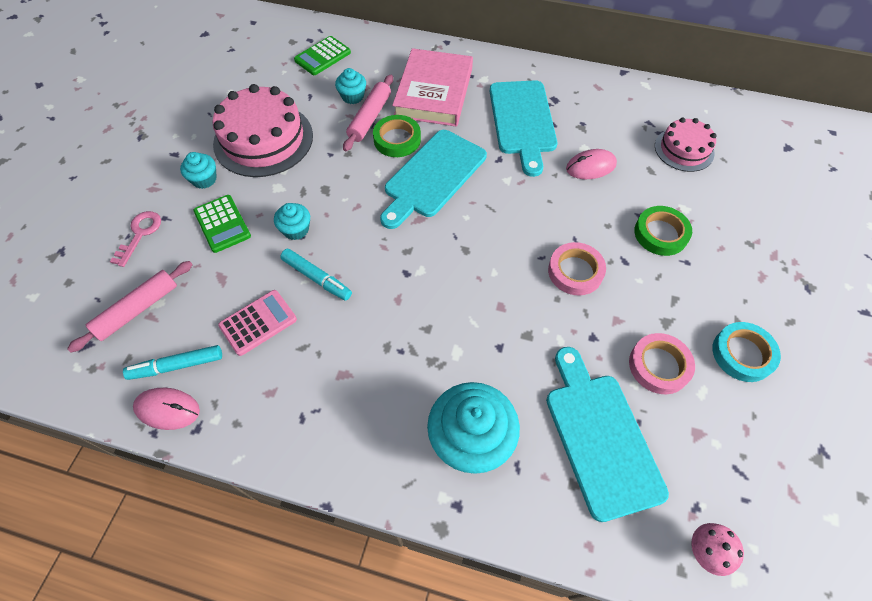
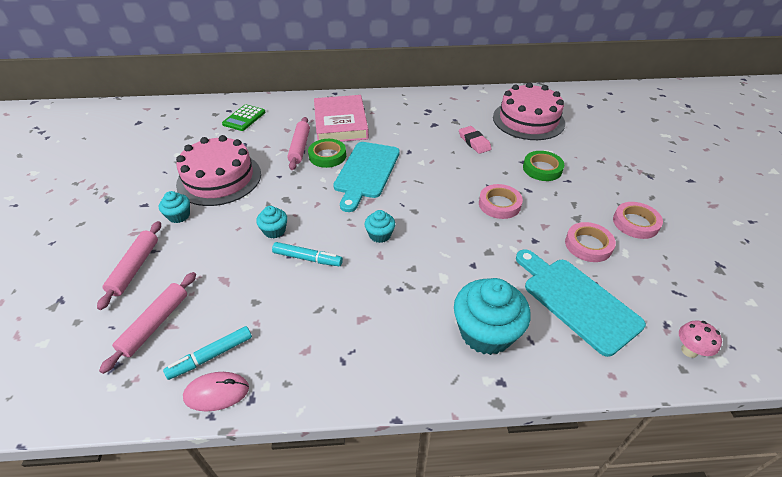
camera: 20 degrees left, 15 degrees down
pink key [110,211,161,267] -> pink rolling pin [97,221,161,310]
green calculator [193,195,251,253] -> none
pink calculator [218,290,297,356] -> none
turquoise cupcake [335,68,366,104] -> turquoise cupcake moved to [364,210,395,243]
turquoise cutting board [489,80,557,177] -> none
pink mouse [566,149,617,179] -> pink eraser [459,126,492,154]
pink cake [655,118,716,172] -> pink cake [493,82,565,140], size x1.71
turquoise tape [712,322,781,382] -> pink tape [613,202,663,239]

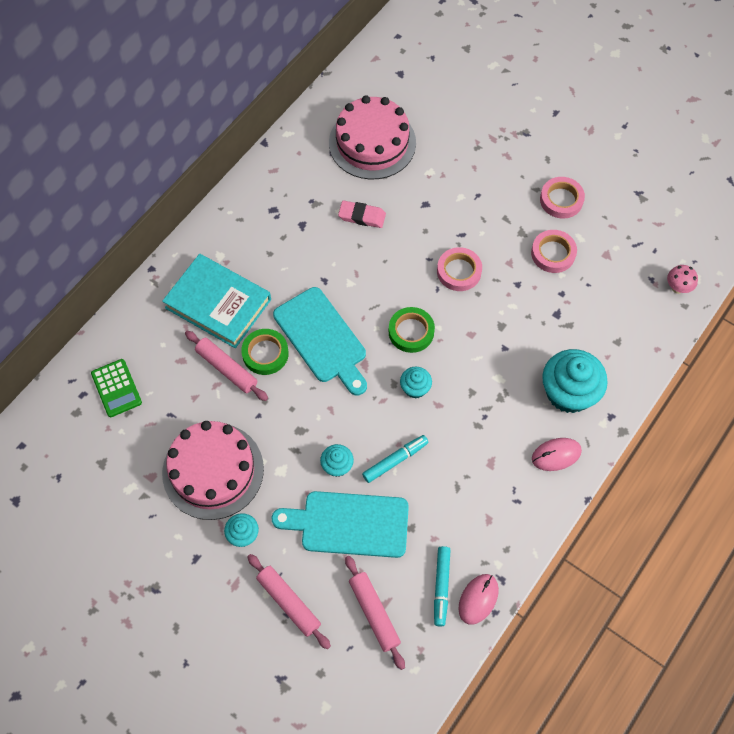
camera: 50 degrees left, 20 degrees up
pink book [314,95,369,142] -> turquoise book [162,254,271,348]
turquoise cutting board [516,250,646,357] -> turquoise cutting board moved to [272,491,409,558]
green tape [523,151,564,181] -> green tape moved to [389,307,435,353]
none -> pink mouse [532,438,582,471]

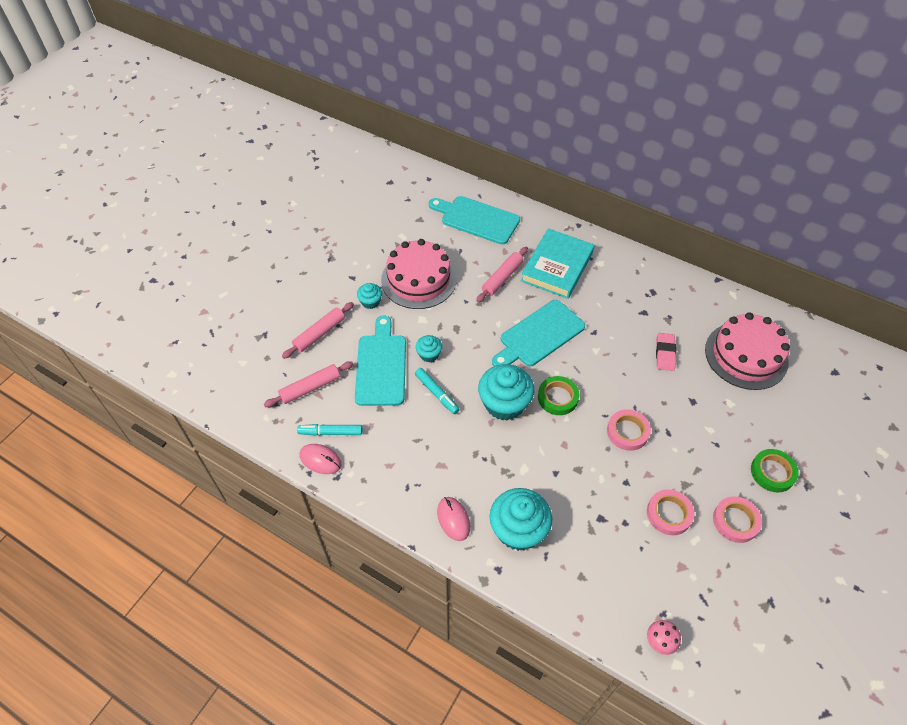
camera: 85 degrees right, 10 degrees down
green calculator [91,359,142,417] -> turquoise cutting board [429,196,520,244]
green tape [241,329,289,375] -> green tape moved to [751,449,799,492]
turquoise cupcake [400,367,432,398] -> turquoise cupcake [478,364,534,421], size x1.98

